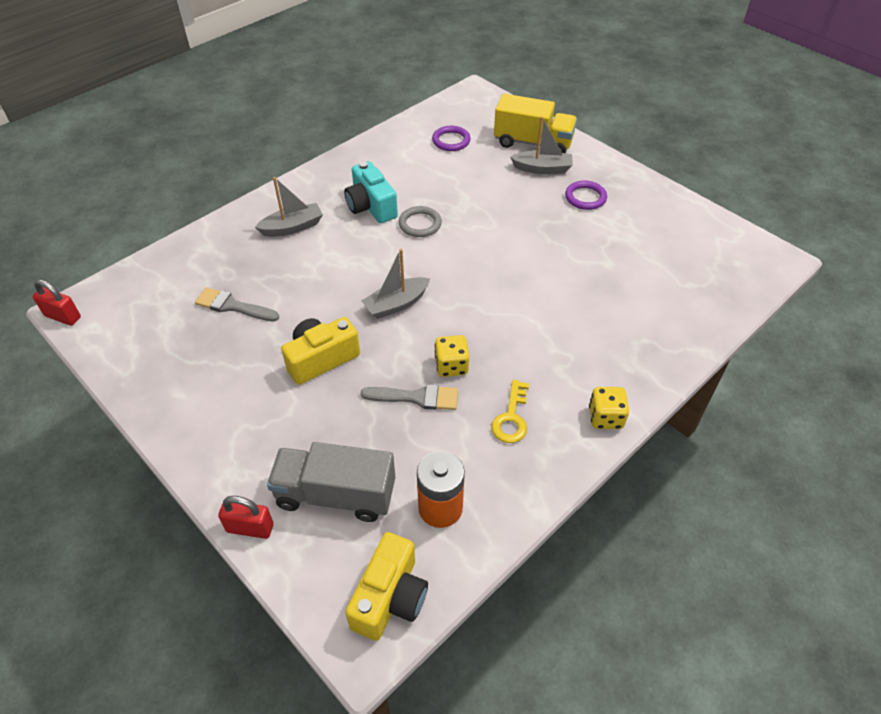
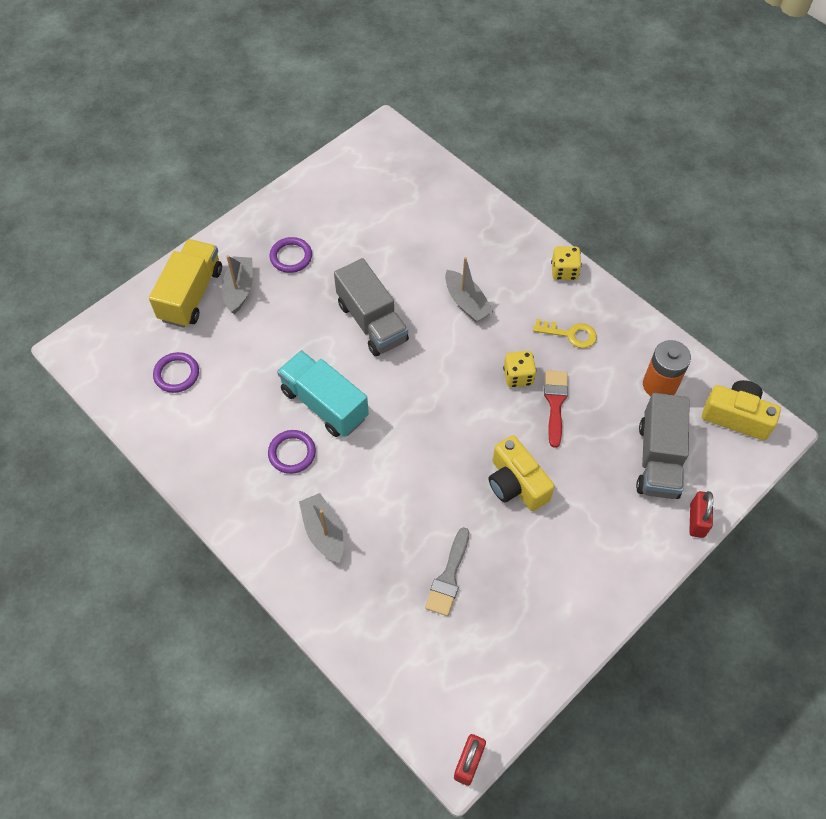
camera: 90 degrees left, 10 degrees up
turquoise camera [344,161,398,223] -> purple ring [268,430,316,474]
grey brush [361,384,458,410] -> red brush [544,370,568,448]
grey boat [362,249,430,319] -> grey boat moved to [445,257,493,322]
grey ring [398,206,442,237] -> turquoise truck [277,350,369,437]
none -> grey truck [334,258,409,356]

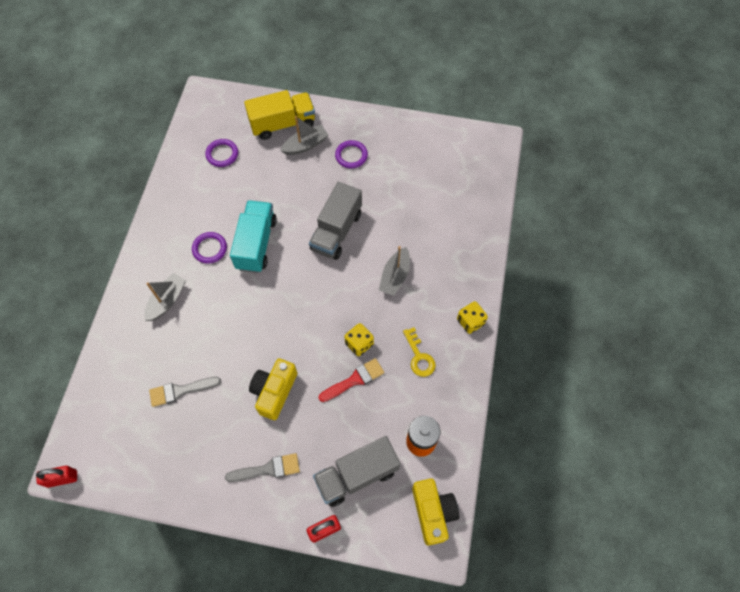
camera: 55 degrees right, 5 degrees up
none -> grey brush [225,453,300,482]

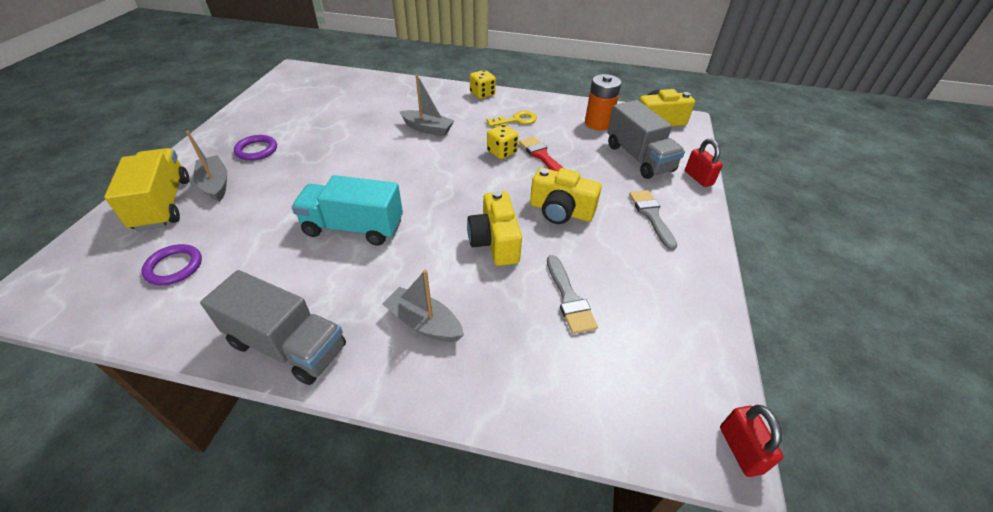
camera: 90 degrees left, 20 degrees down
purple ring [192,232,227,264] -> none
grey truck [309,182,362,260] -> grey truck moved to [200,270,346,385]
none -> yellow camera [467,191,522,266]

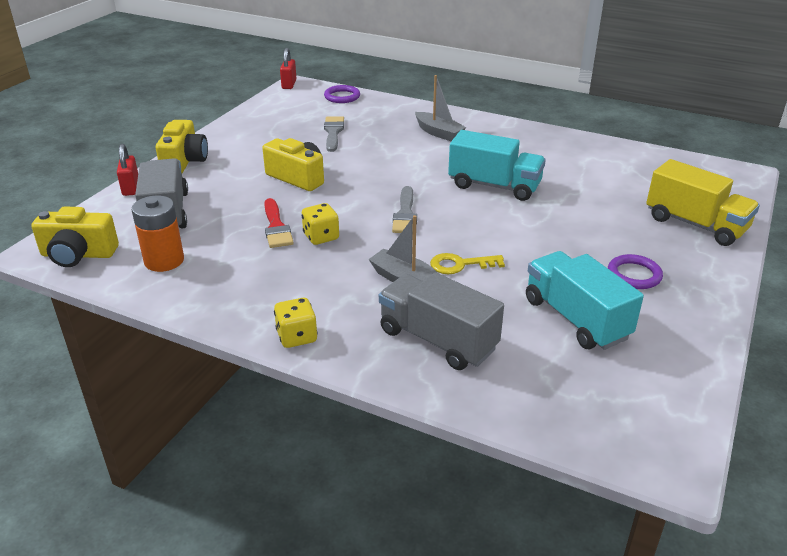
camera: 165 degrees left, 10 degrees down
yellow truck [104,148,189,231] -> yellow truck turned 45 degrees counterclockwise [646,159,760,246]
purple ring [141,244,202,285] -> purple ring moved to [324,85,360,103]
grey boat [186,131,227,202] -> none
grey truck [200,270,346,385] -> grey truck moved to [379,273,504,370]
yellow camera [467,191,522,266] -> yellow camera moved to [156,120,208,173]
yellow key [487,111,537,127] -> yellow key moved to [430,253,505,274]
grey brush [629,190,677,250] -> grey brush moved to [392,186,417,233]
none -> turquoise truck [526,251,644,350]

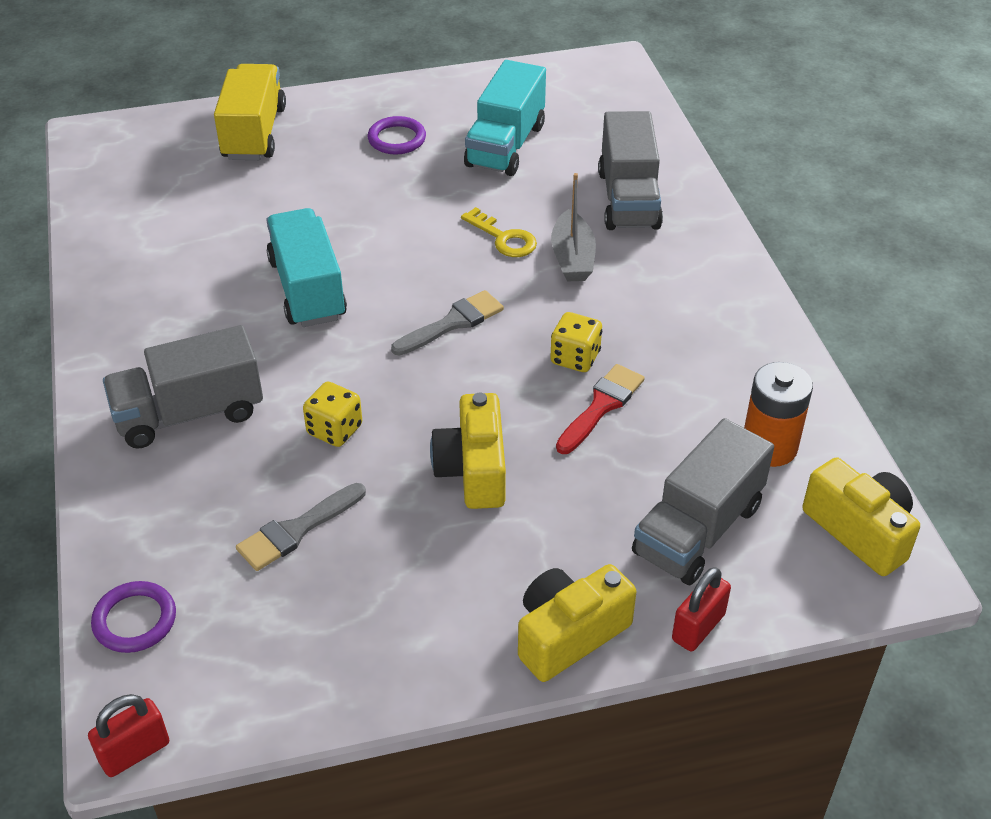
camera: 130 degrees left, 10 degrees up
yellow dice [274,298,318,348] -> yellow dice moved to [303,382,362,447]
grey boat [415,75,467,141] -> grey truck [103,325,263,449]

